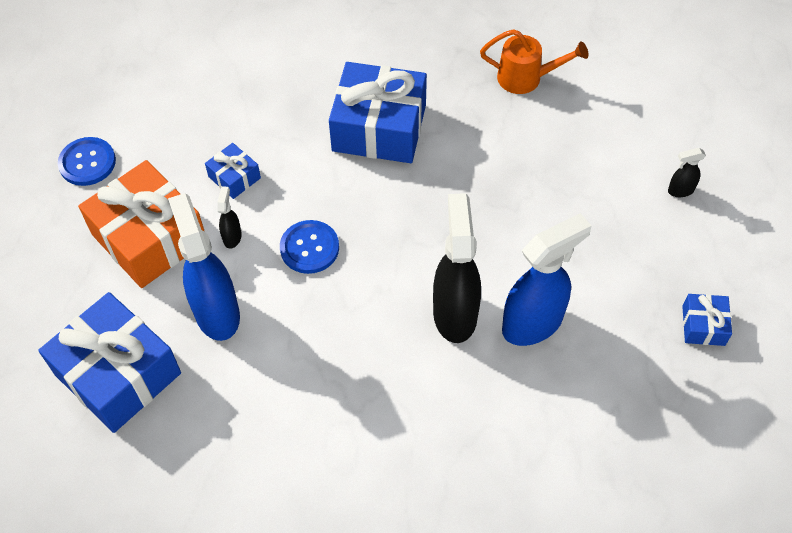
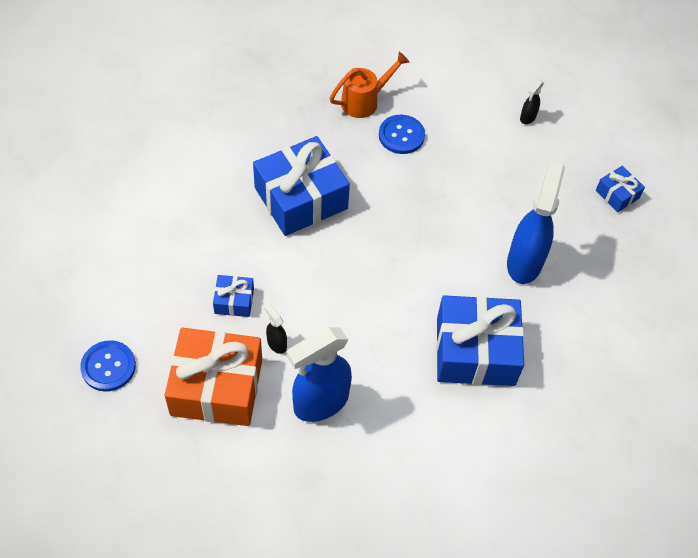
camera: 45 degrees left, 0 degrees up
blue gift [38,292,181,433] -> blue gift moved to [436,295,524,386]
blue spray bottle [168,193,240,341] -> blue spray bottle turned 60 degrees counterclockwise [287,327,352,422]
blue button [280,220,339,274] -> blue button moved to [379,115,425,154]
black spray bottle [433,193,481,343] -> none

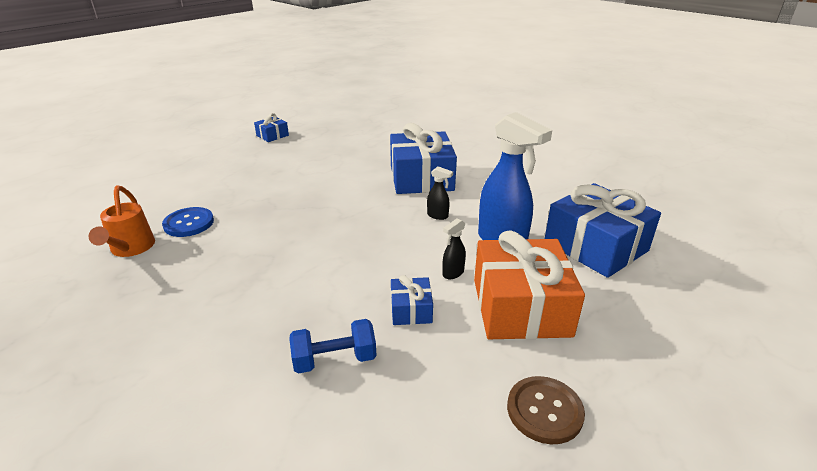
camera: 95 degrees left, 25 degrees down
blue button [80,340,136,392] -> brown button [507,376,585,444]
blue gift [253,136,350,236] -> blue gift moved to [545,183,661,278]
orange watering can [329,52,410,118] -> orange watering can turned 150 degrees counterclockwise [89,185,155,257]
blue spray bottle [507,161,565,284] -> none
black spray bottle [520,80,544,124] -> black spray bottle moved to [427,166,453,220]
none -> blue dumbbell [289,319,377,373]

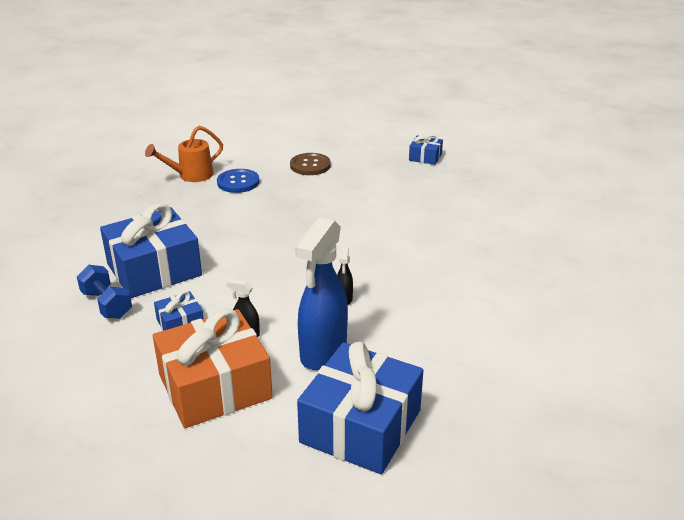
camera: 65 degrees right, 0 degrees up
blue gift [390,123,457,194] -> blue gift moved to [100,203,202,298]
brown button [507,376,585,444] -> brown button moved to [290,153,331,175]

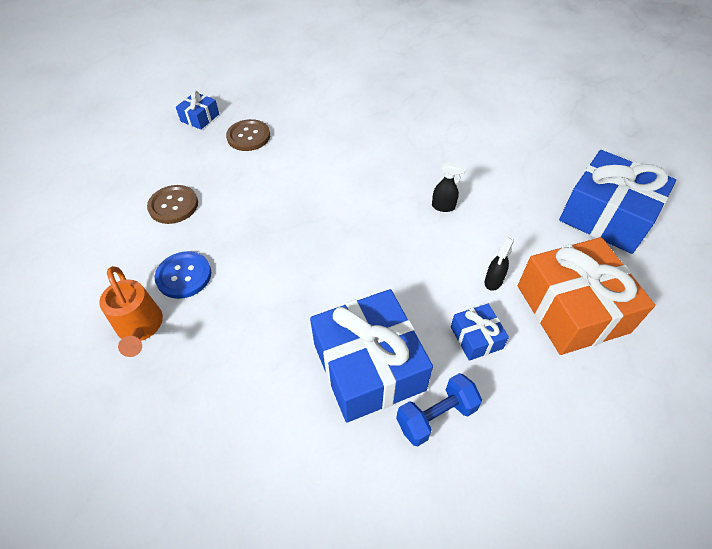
camera: 80 degrees left, 20 degrees up
blue spray bottle [295,217,348,370] -> none
none -> brown button [226,119,270,151]

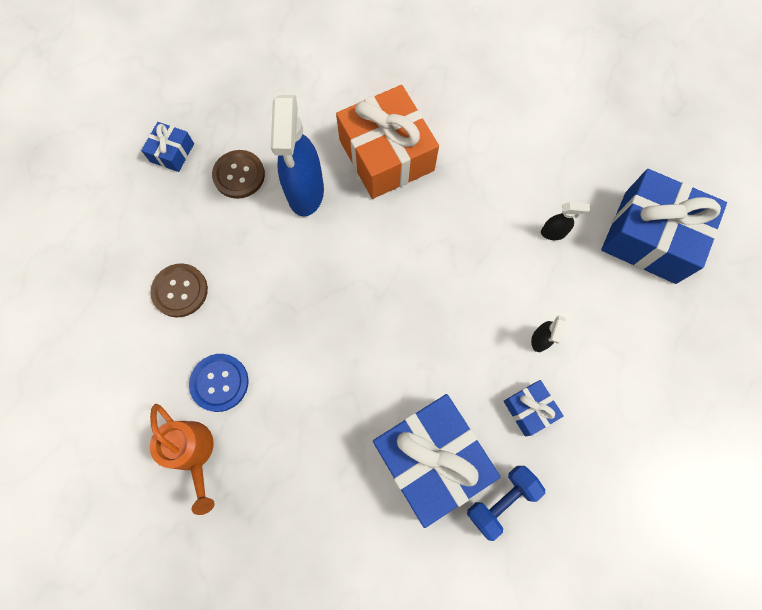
camera: 10 degrees left, 20 degrees up
black spray bottle [432,162,466,212] -> black spray bottle moved to [541,202,590,240]
orange gift [518,237,655,355] -> orange gift moved to [336,85,439,199]
none -> blue spray bottle [271,95,324,216]

